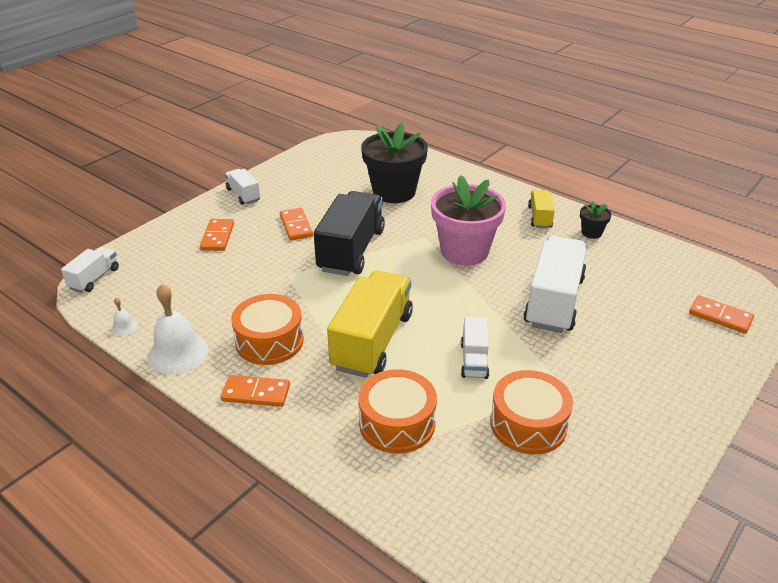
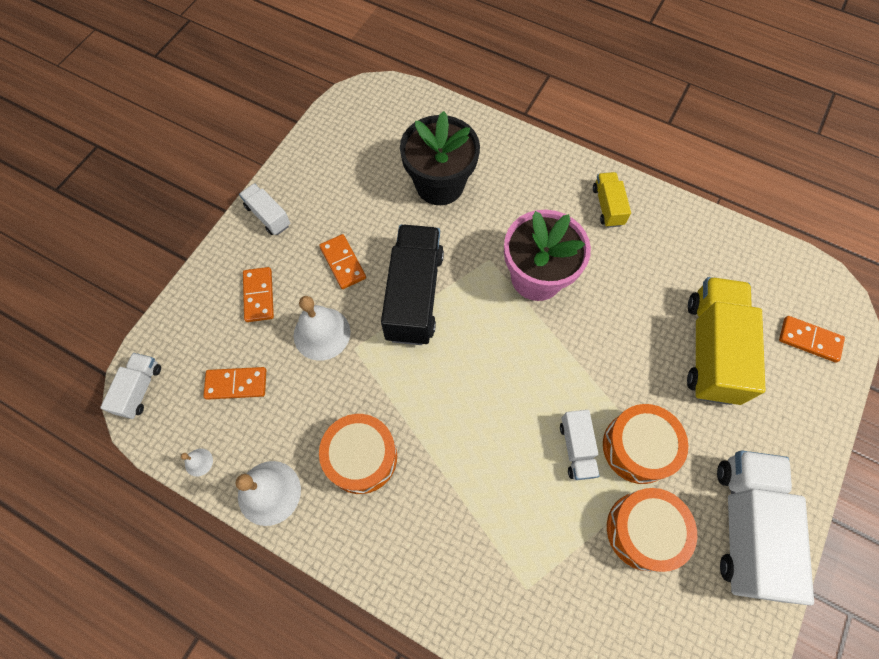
camera: 10 degrees left, 30 degrees up
orange domino [221,375,290,407] -> orange domino moved to [203,367,266,400]
yellow truck [327,270,413,378] -> yellow truck moved to [687,277,765,405]
orange drum [358,369,437,453] -> orange drum moved to [603,404,688,484]
white truck [524,236,587,333] -> white truck moved to [717,450,814,605]
black flower pot [580,201,612,239] -> none
none -> white bell [294,296,350,361]

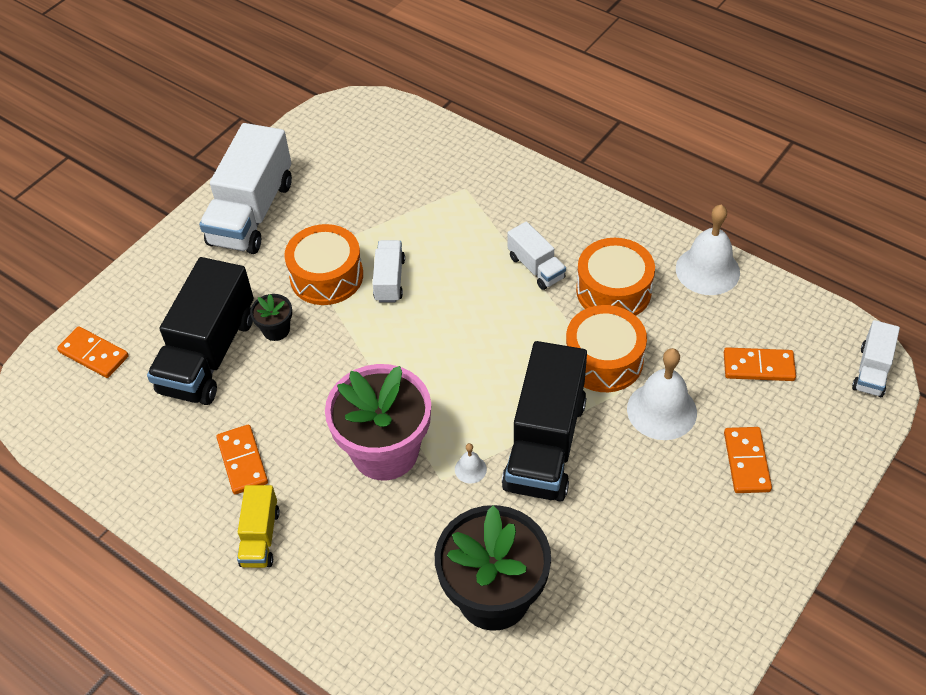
camera: 170 degrees left, 15 degrees down
white bell [181,448,213,477] -> white bell moved to [455,443,487,484]
white truck [239,183,290,235] -> white truck moved to [508,221,566,290]
orange domino [319,234,366,289] -> orange domino moved to [216,425,268,494]
orange drum [607,488,697,572] -> orange drum moved to [566,305,647,392]
yellow truck [687,277,765,405] -> black truck [147,257,254,405]
none -> black flower pot [250,294,292,341]

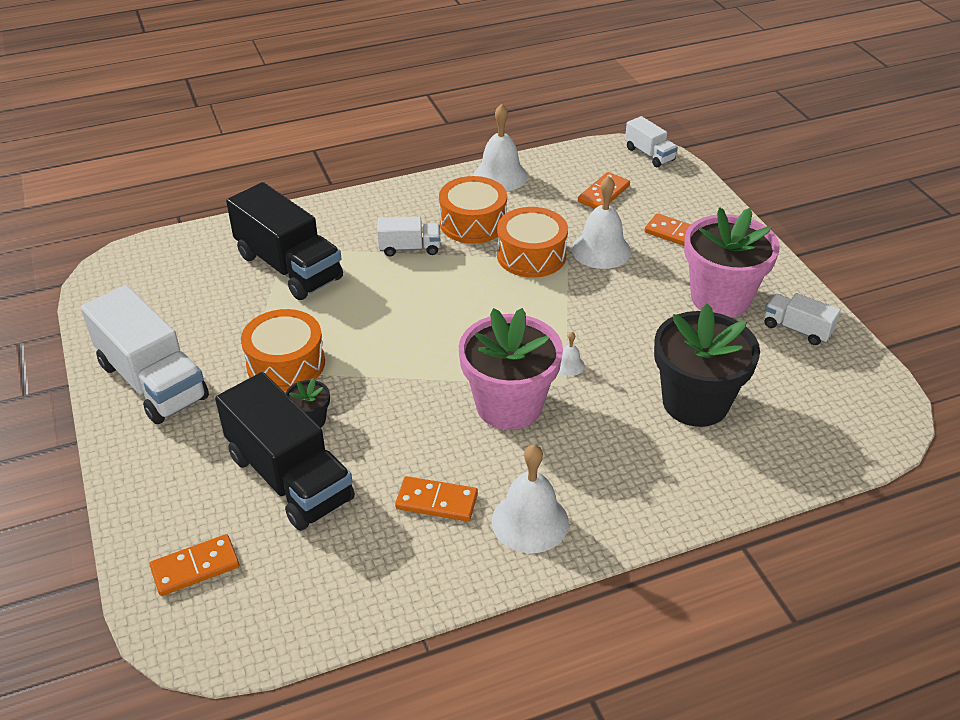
camera: 60 degrees left, 10 degrees down
yellow truck [237,485,280,568] -> white bell [492,444,569,553]
white truck [372,240,405,303] -> white truck moved to [764,293,841,345]
black truck [502,341,587,502] -> black truck moved to [226,182,343,300]
none -> pink flower pot [684,207,780,317]

